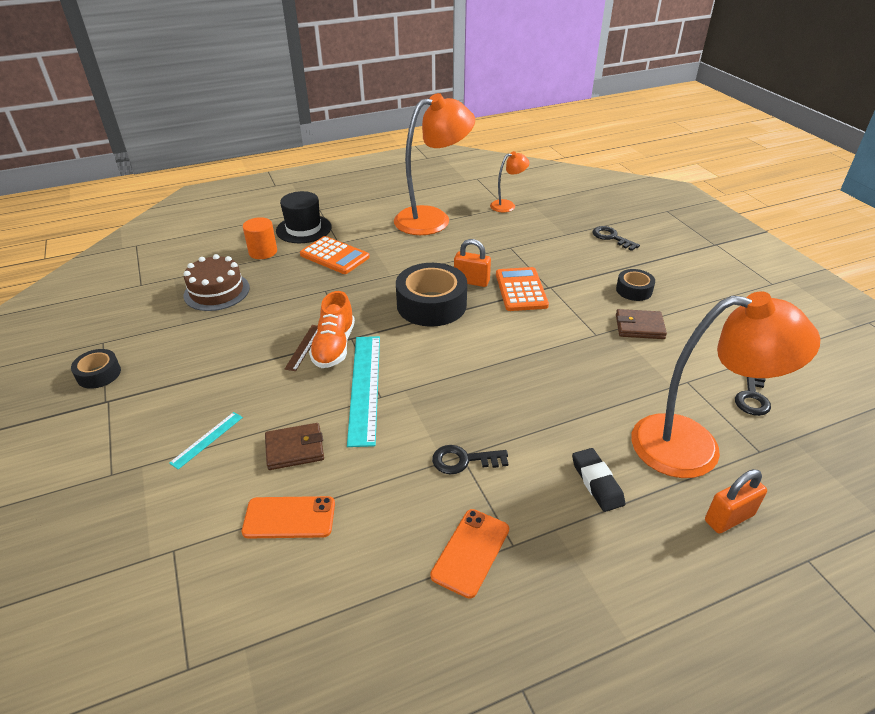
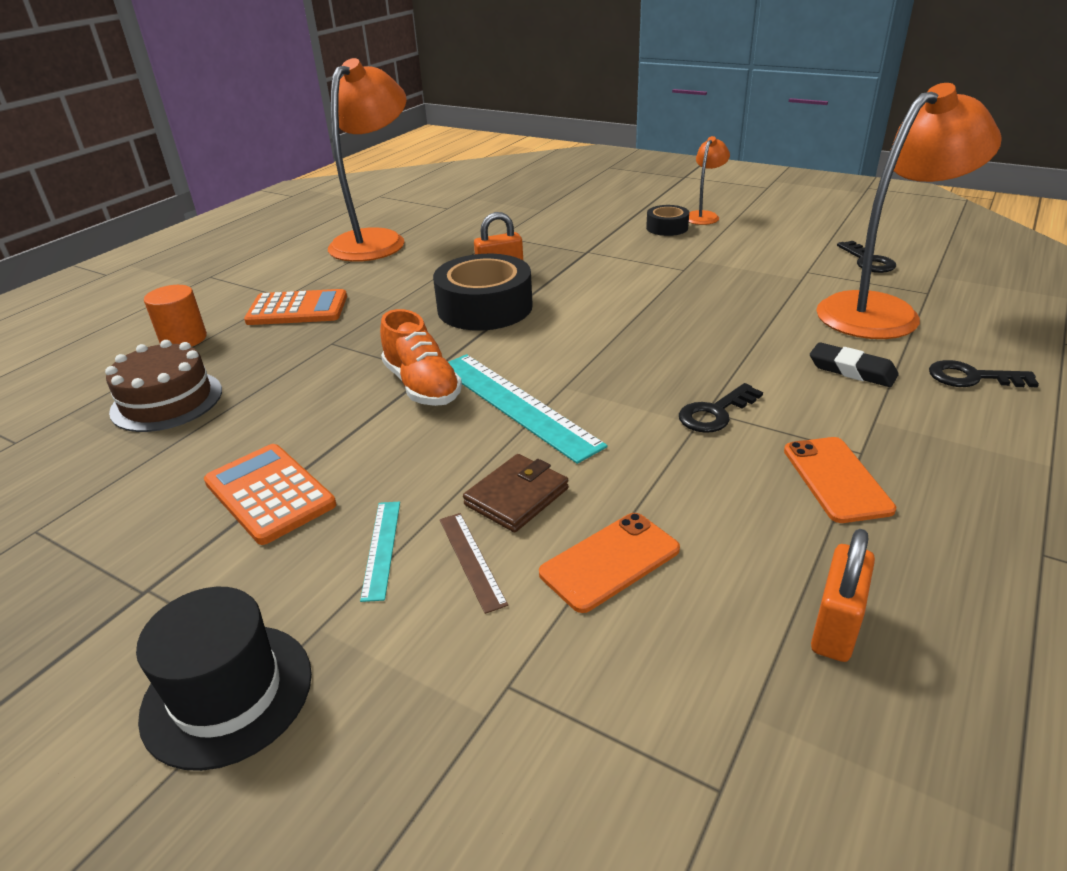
camera: 35 degrees left, 5 degrees down
black tape [71,349,121,389] -> none
black hat [276,191,332,243] -> black hat moved to [136,587,312,771]
brown ruler [285,325,318,371] -> brown ruler moved to [440,513,508,614]
orange lamp [490,151,530,212] -> orange lamp moved to [689,136,730,225]
orange calculator [496,267,549,311] -> orange calculator moved to [204,444,336,545]
black key [592,226,640,251] -> black key moved to [929,360,1039,387]
brown wallet [616,309,667,339] -> none
orange padlock [705,469,767,534] -> orange padlock moved to [811,529,875,662]

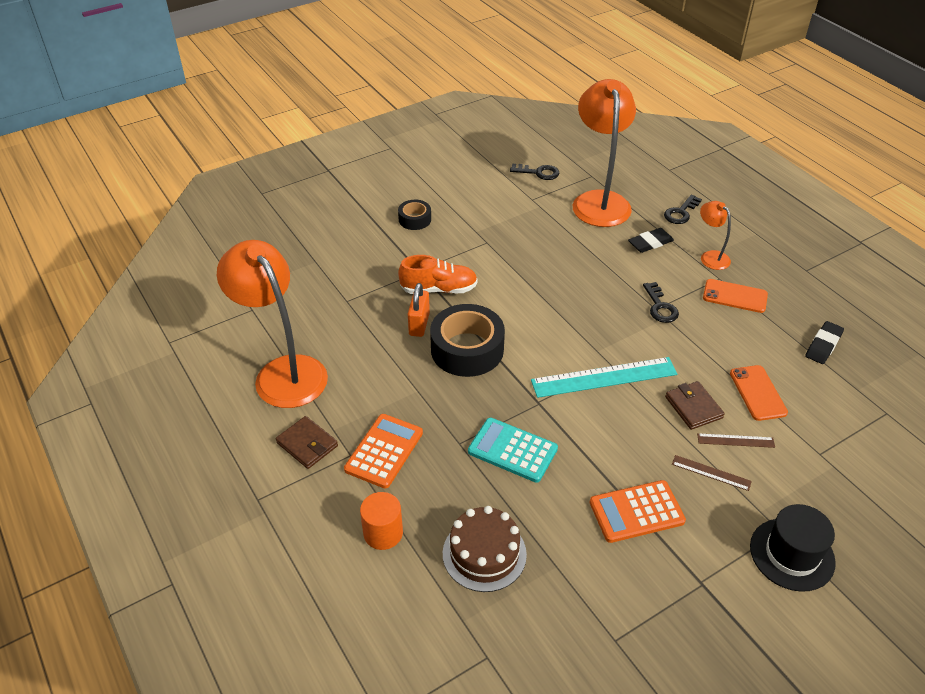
camera: 65 degrees left, 10 degrees up
turquoise ruler [360,502,400,602] -> brown ruler [672,455,752,491]
orange shoe [380,309,462,406] -> orange shoe moved to [398,255,478,294]
orange lamp [689,136,730,225] -> orange lamp moved to [700,201,731,270]
orange padlock [811,529,875,662] -> black eraser [805,321,844,364]
none -> brown wallet [276,416,338,469]
none -> turquoise calculator [468,418,558,483]

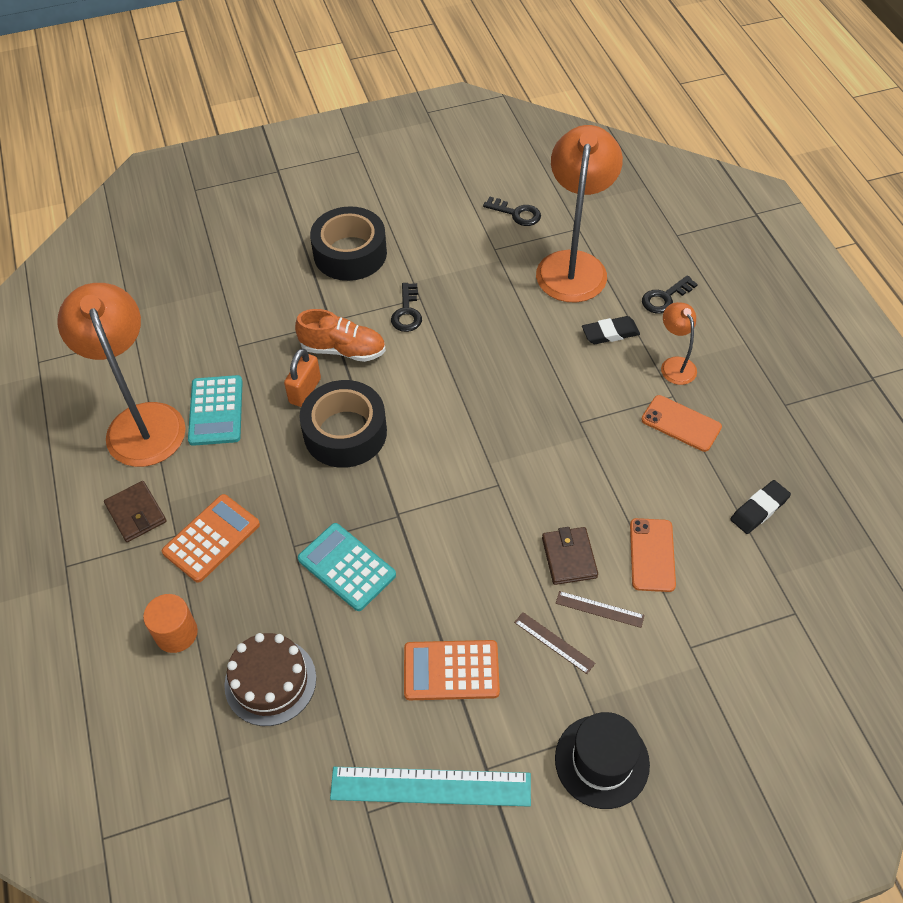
camera: 15 degrees right, 10 degrees up
black tape [398,200,431,230] -> black tape [310,206,387,281], size x1.92
turquoise ruler [531,357,677,398] -> turquoise ruler moved to [330,767,531,807]
black key [643,282,679,323] -> black key moved to [391,283,422,332]
none -> turquoise calculator [188,375,243,446]

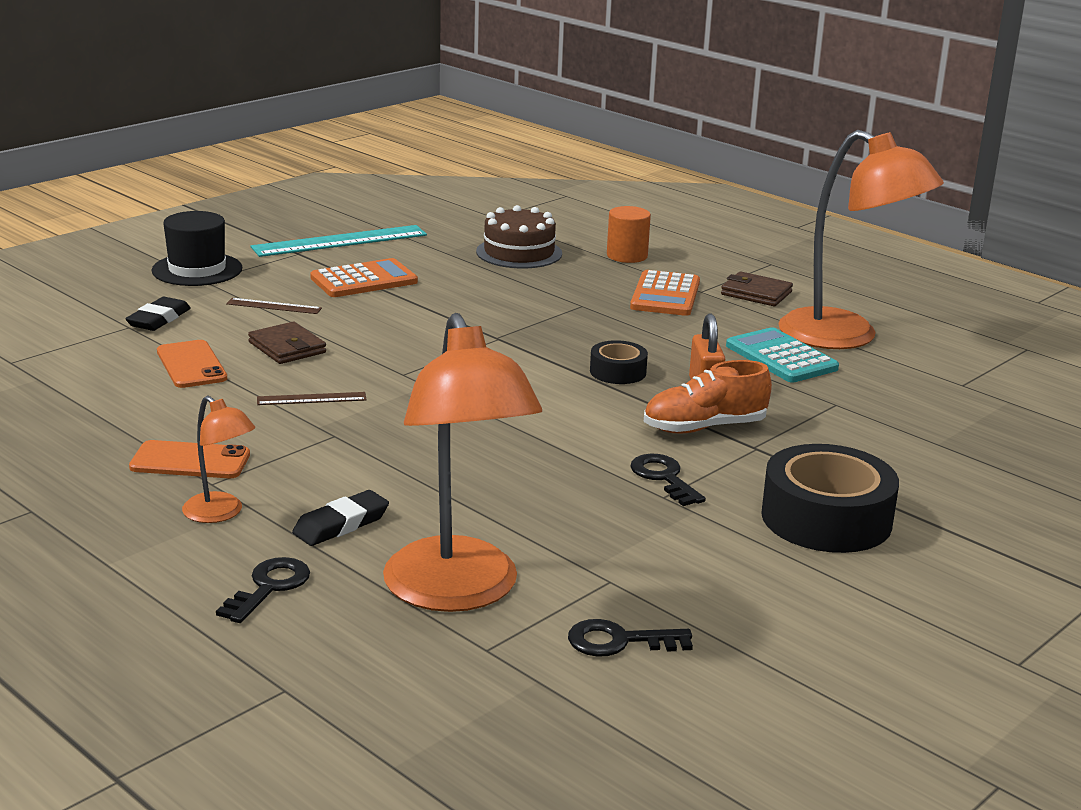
camera: 150 degrees right, 30 degrees down
turquoise calculator [298,523,396,611] -> none
black tape [299,380,387,468] -> black tape [590,340,648,384], size x0.52
brown ruler [556,591,645,628] -> brown ruler moved to [257,392,366,405]
black eraser [730,480,791,534] -> black eraser moved to [125,297,191,331]

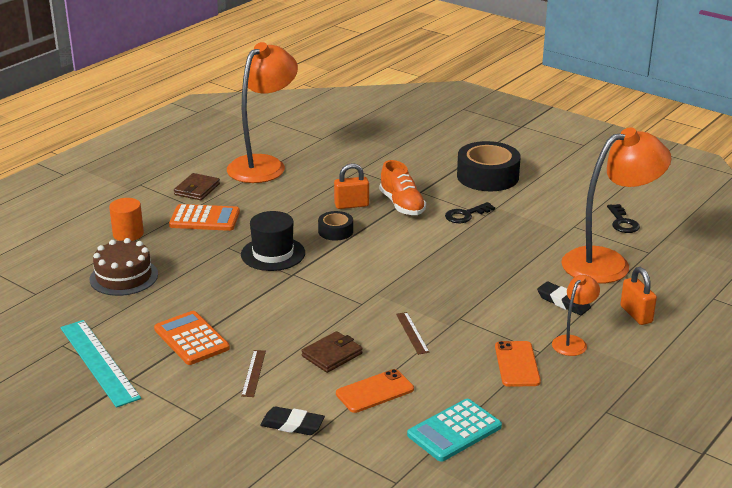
camera: 95 degrees left, 5 degrees up
black hat [151,211,242,286] -> black hat moved to [241,211,305,271]
black key [216,557,310,623] -> orange padlock [620,267,657,325]
turquoise calculator [726,327,839,383] -> turquoise calculator moved to [407,399,502,462]

